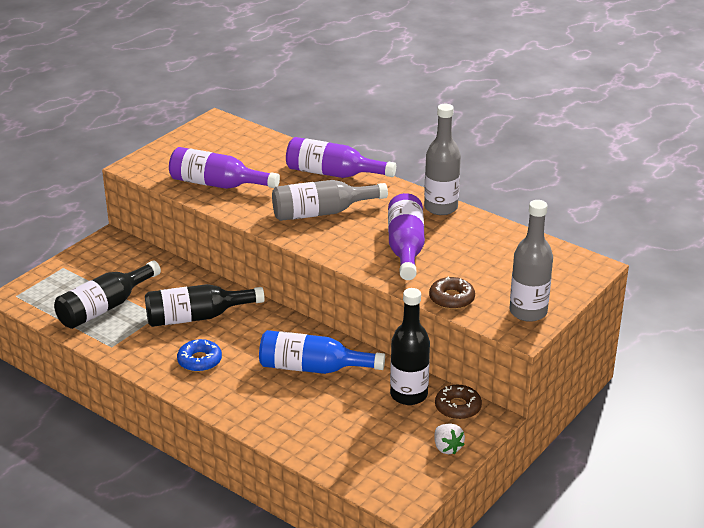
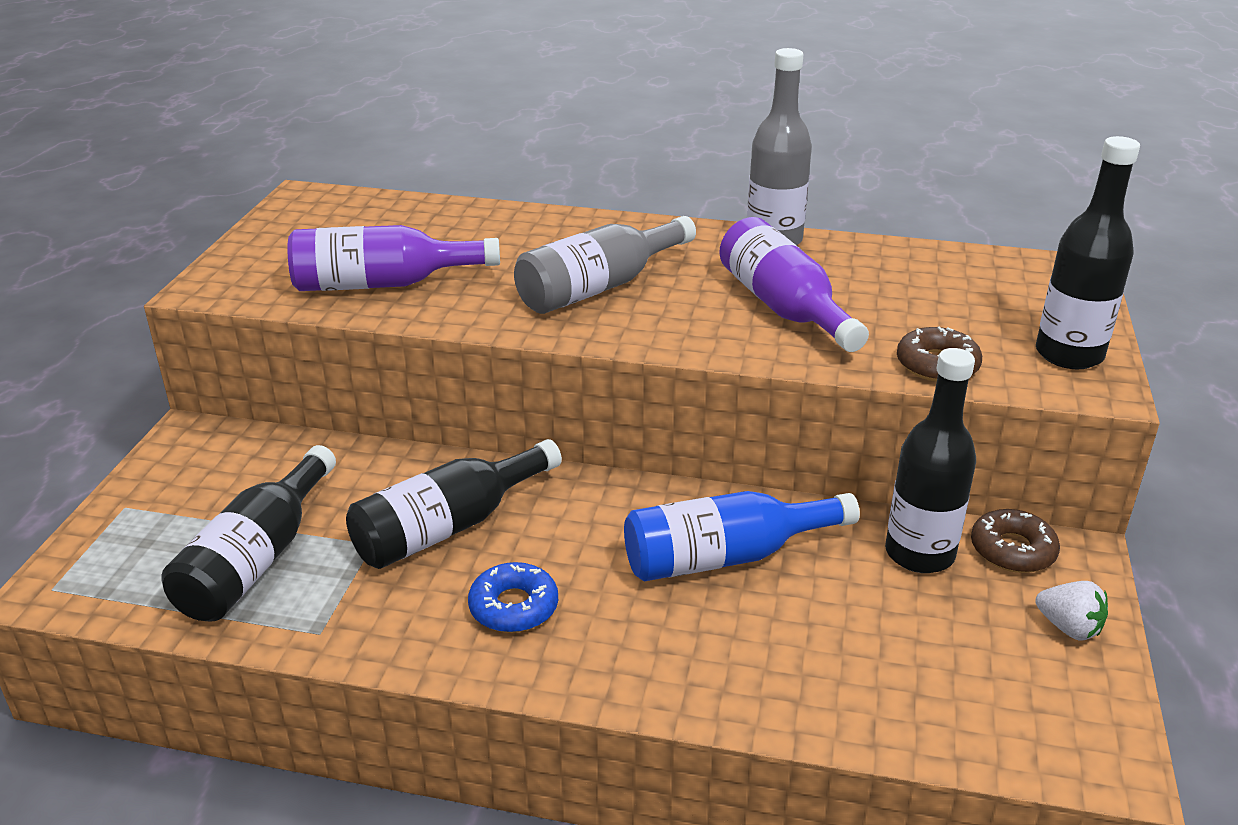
camera: 25 degrees left, 0 degrees up
purple bottle [286,137,396,178] -> none
grey bottle [510,200,553,322] -> black bottle [1036,136,1140,369]

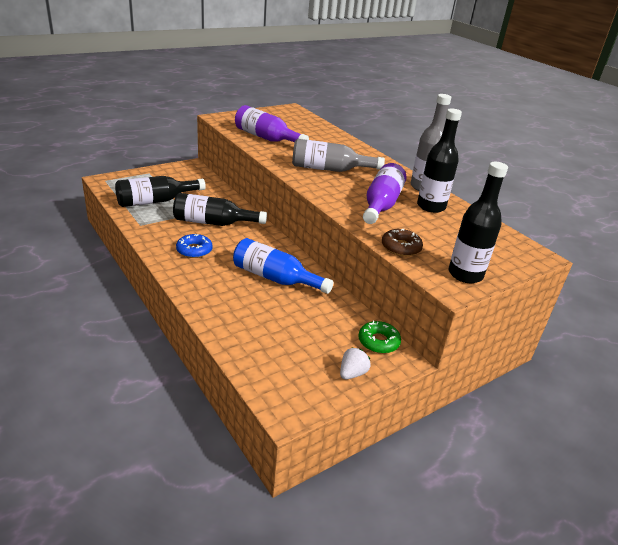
camera: 40 degrees right, 0 degrees up
black bottle [885,348,976,573] -> black bottle moved to [417,108,462,213]
brown donut [971,509,1060,573] -> green donut [358,321,401,354]
white strawberry [1036,581,1108,641] -> white strawberry turned 135 degrees counterclockwise [340,347,370,379]

